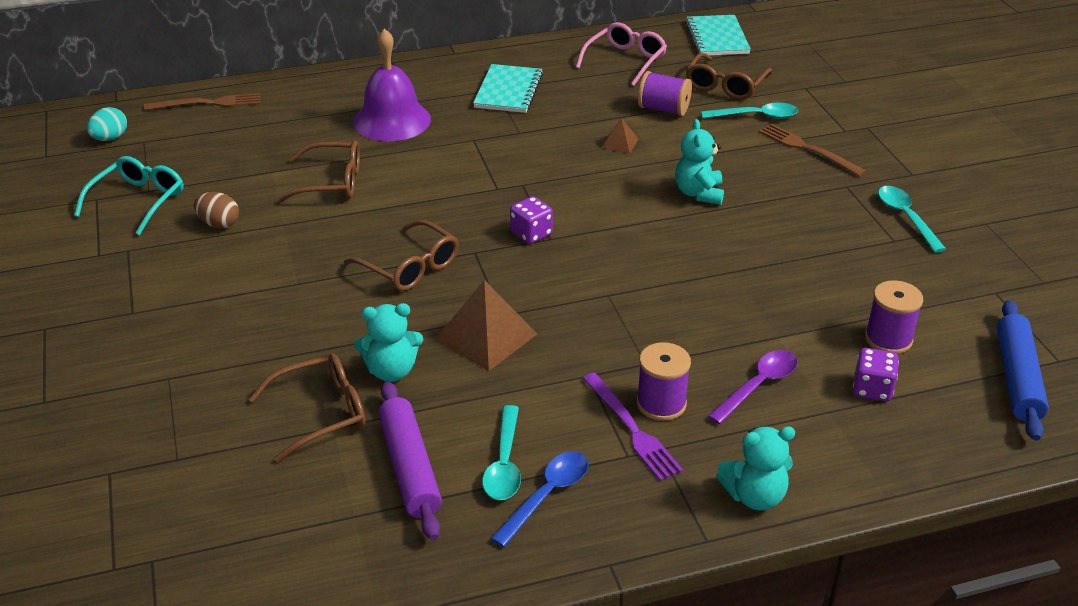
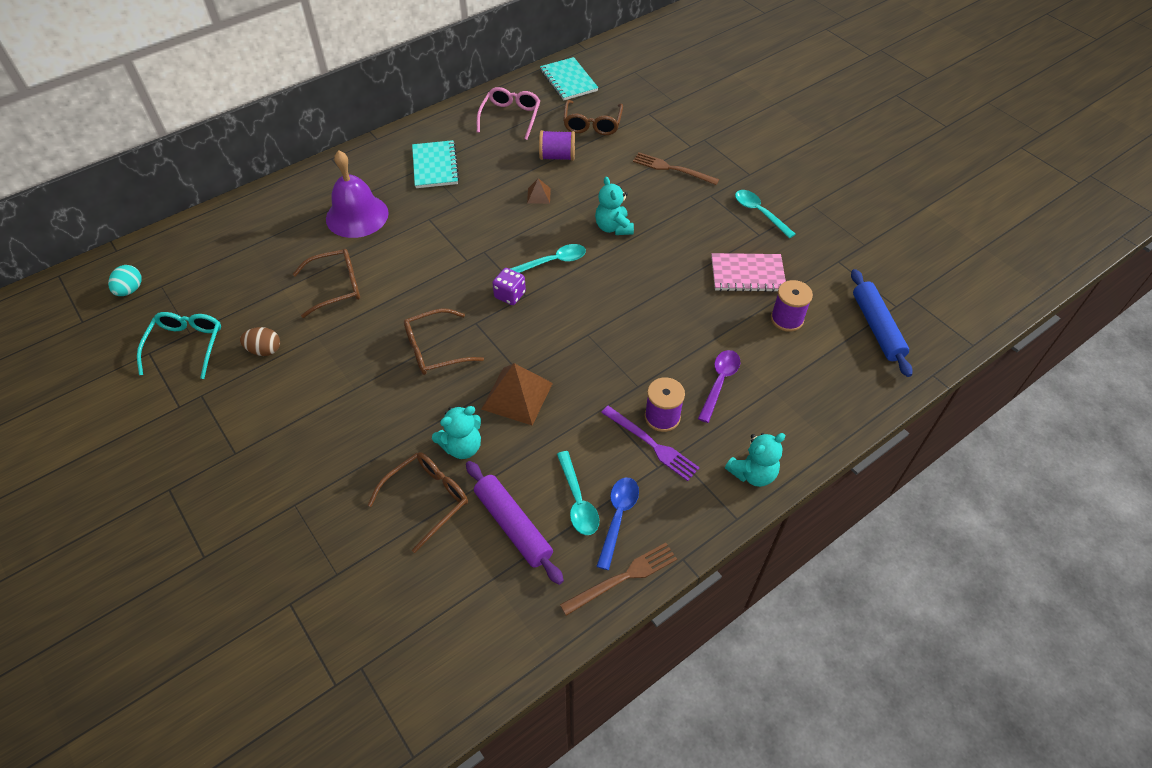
camera: 20 degrees left, 15 degrees up
brown fork [144,93,261,110] -> brown fork moved to [560,543,677,616]
brown glasses [344,220,459,291] -> brown glasses turned 135 degrees clockwise [404,309,484,375]
turquoise spoon [701,102,798,119] -> turquoise spoon moved to [510,244,586,273]
purple dice [853,348,899,401] -> none
none -> pink notebook [711,253,786,292]

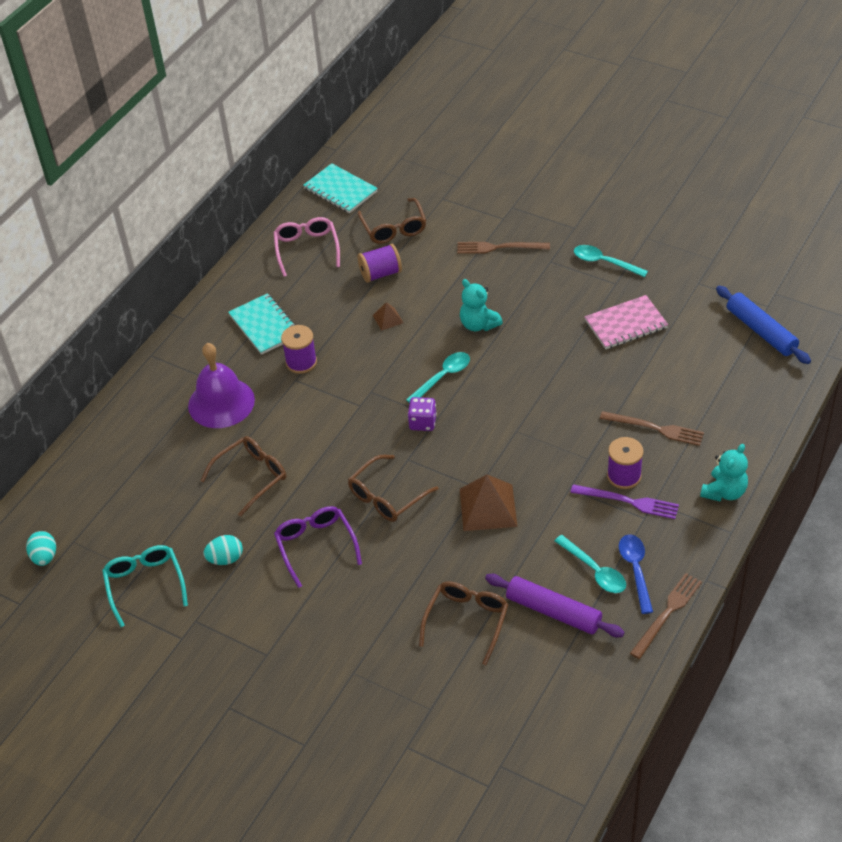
camera: 20 degrees left, 5 degrees down
brown egg [240,327,280,356] -> turquoise egg [203,535,243,565]
turquoise teddy bear [432,406,481,459] -> none
purple spoon [698,350,740,423] -> brown fork [600,411,704,446]
purple spool [771,280,813,332] -> purple spool moved to [281,325,317,374]
none -> purple glasses [274,506,362,588]

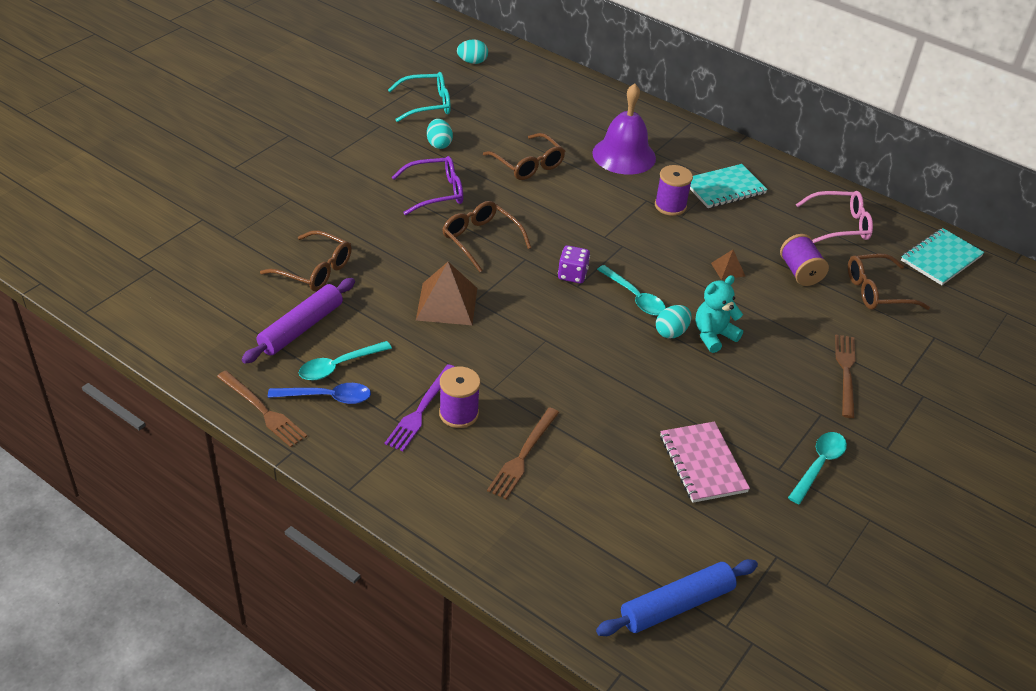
camera: 90 degrees right, 5 degrees down
turquoise teddy bear [700,444,748,502] -> none
none -> turquoise egg [656,305,692,339]

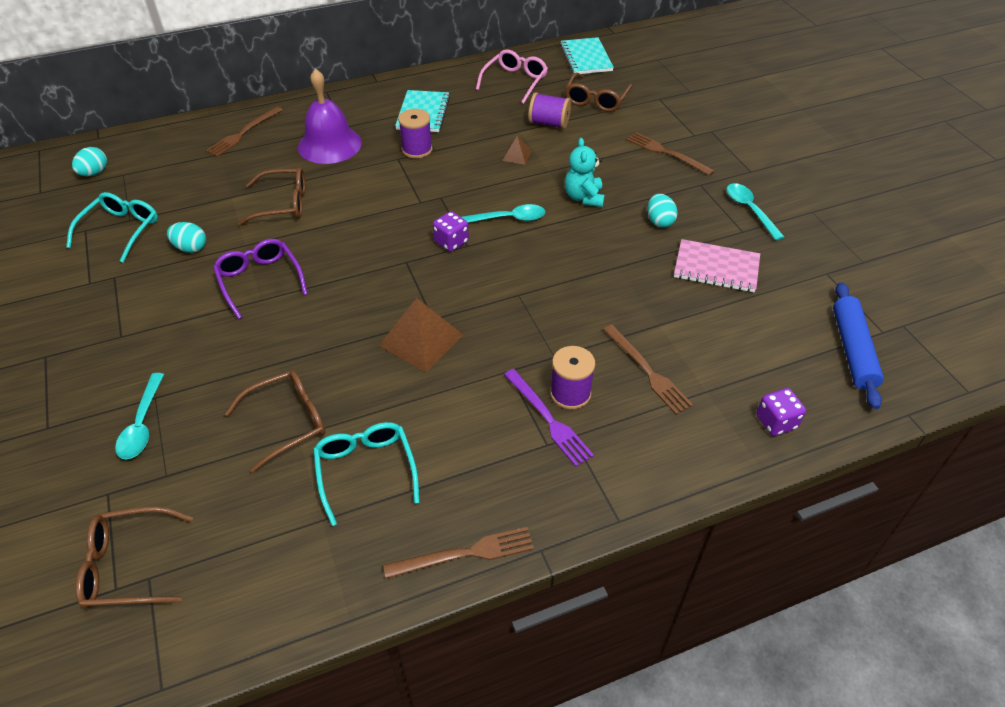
camera: 55 degrees left, 5 degrees up
purple rolling pin [241,278,355,364] -> turquoise glasses [313,422,420,526]
blue spoon [268,383,371,404] -> none
turquoise spoon [299,341,392,380] -> turquoise spoon moved to [115,373,164,459]
purple glasses [392,156,463,215] -> purple glasses turned 45 degrees counterclockwise [213,239,308,319]
brown glasses [442,201,531,272] -> brown glasses moved to [75,507,193,609]
turquoise egg [656,305,692,339] -> turquoise egg moved to [647,194,678,228]
none -> brown fork [206,107,283,157]
none -> purple dice [756,388,806,436]

